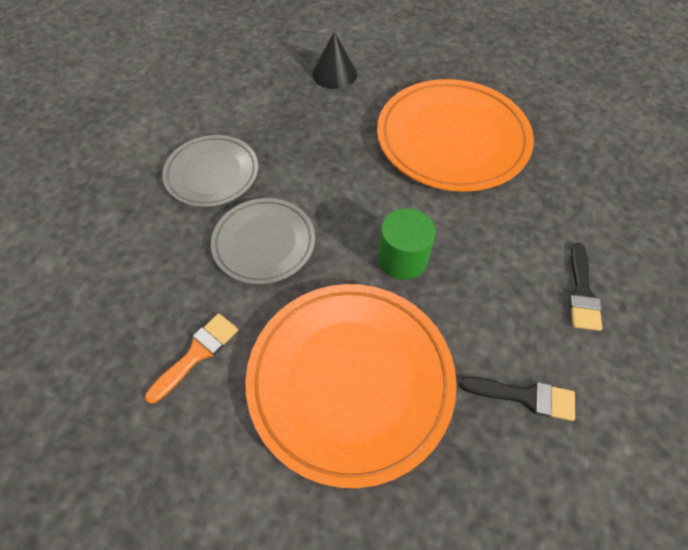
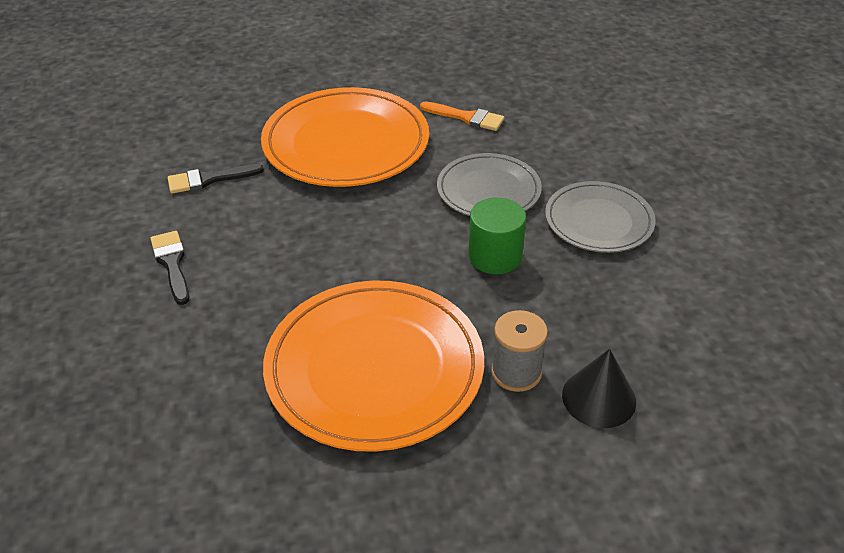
camera: 150 degrees right, 15 degrees down
orange brush [145,313,238,403] -> orange brush turned 75 degrees counterclockwise [420,101,504,131]
green cylinder [378,208,435,280] -> green cylinder moved to [468,198,526,274]
none -> grey spool [491,310,548,392]

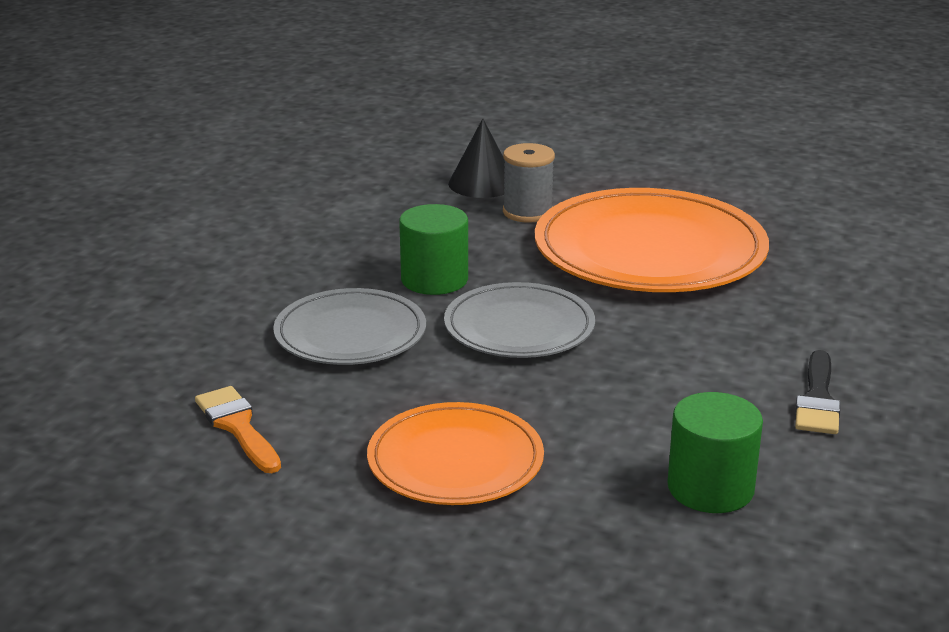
camera: 145 degrees left, 15 degrees down
black brush [168,164,264,194] -> green cylinder [667,392,763,513]
orange plate [261,87,429,187] -> orange plate [367,402,544,505], size x0.59
grey plate [545,181,656,253] -> grey plate moved to [444,282,595,358]

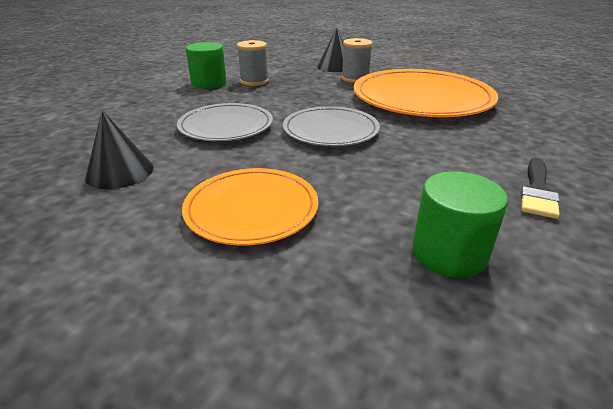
camera: 10 degrees right, 5 degrees up
orange brush [195,386,281,473] -> black cone [85,110,154,189]
green cylinder [399,204,468,295] -> green cylinder moved to [185,42,226,89]
none -> grey spool [237,40,269,86]

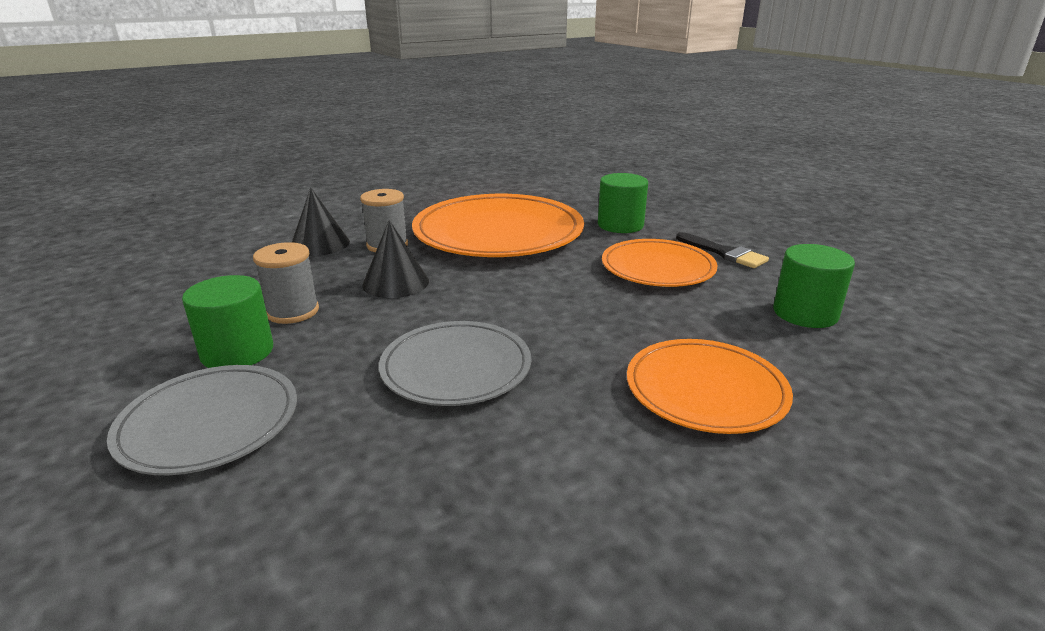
camera: 65 degrees left, 5 degrees down
black cone [85,110,154,189] -> black cone moved to [362,220,429,298]
grey plate [283,106,380,146] -> grey plate moved to [107,365,297,475]
none -> green cylinder [598,173,648,233]
none -> orange plate [602,239,718,287]

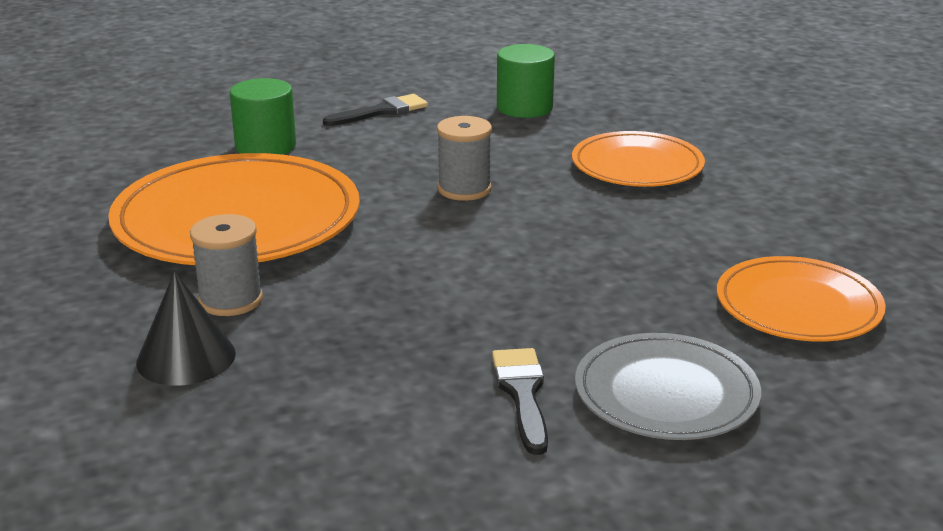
camera: 80 degrees left, 0 degrees up
green cylinder [182,275,273,368] -> black brush [492,348,548,455]
grey spool [253,242,319,324] -> grey spool moved to [437,116,492,201]
black cone [362,220,429,298] -> none
grey plate [379,321,531,406] -> none
orange plate [602,239,718,287] -> orange plate moved to [717,256,886,342]

